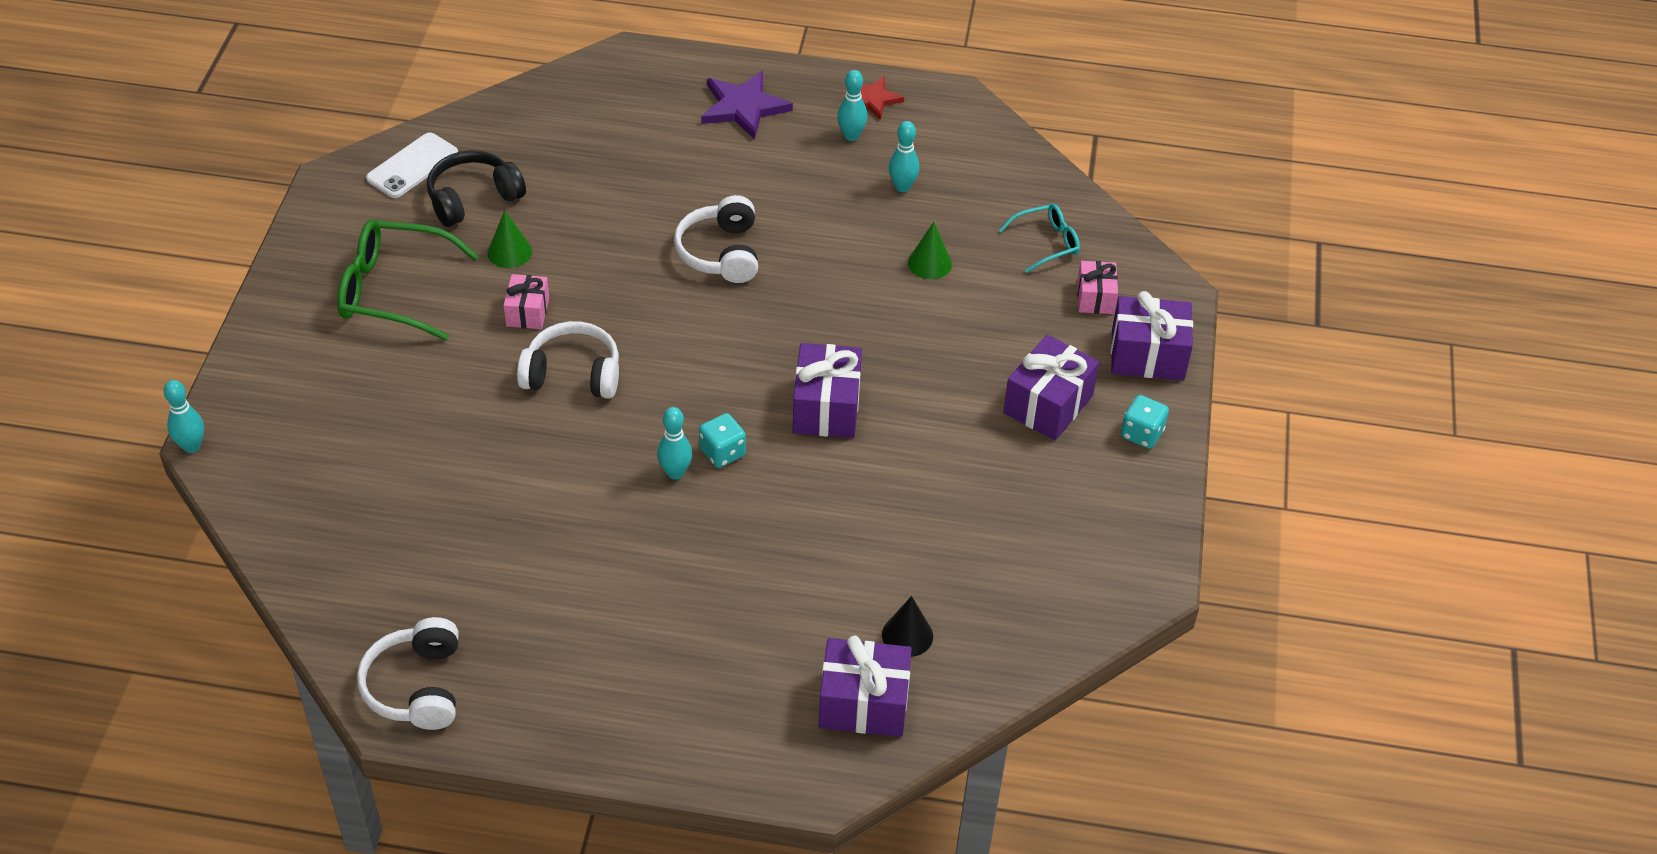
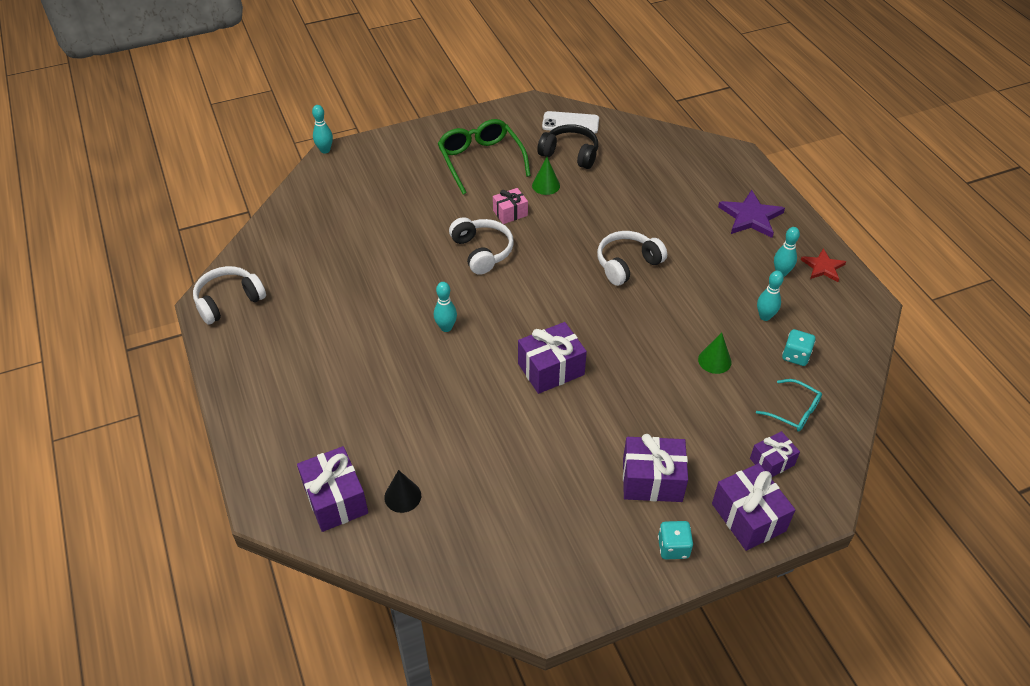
camera: 60 degrees right, 0 degrees up
turquoise dice [699,413,746,468] -> turquoise dice moved to [782,329,815,366]
pink gift [1077,261,1118,314] -> purple gift [750,431,800,477]

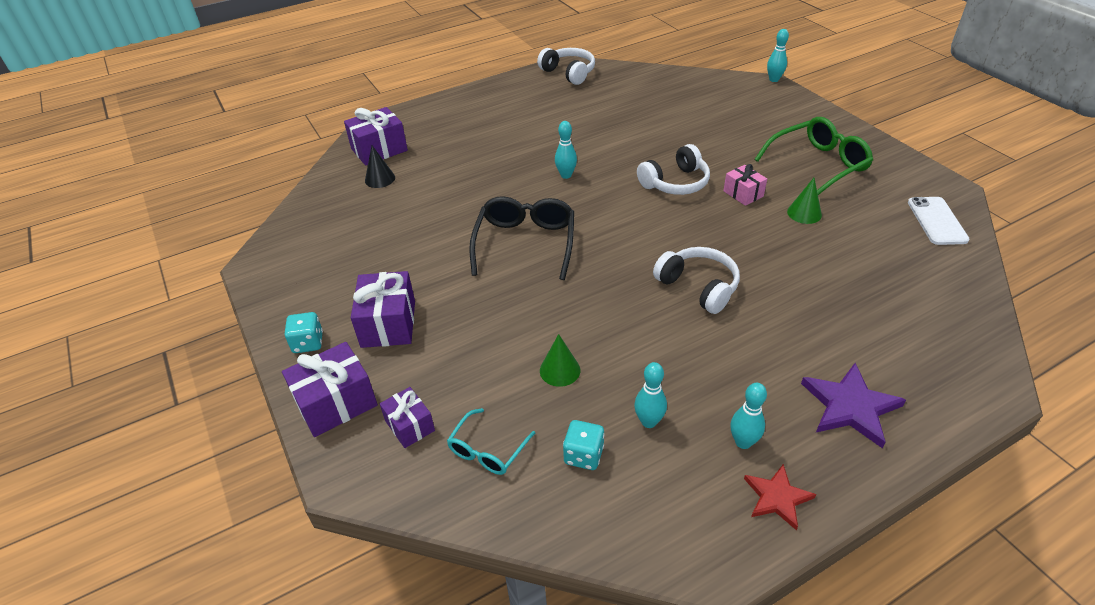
camera: 85 degrees right, 5 degrees down
purple gift [518,322,587,394] -> black glasses [469,196,574,280]
black headphones [537,124,598,169] -> none

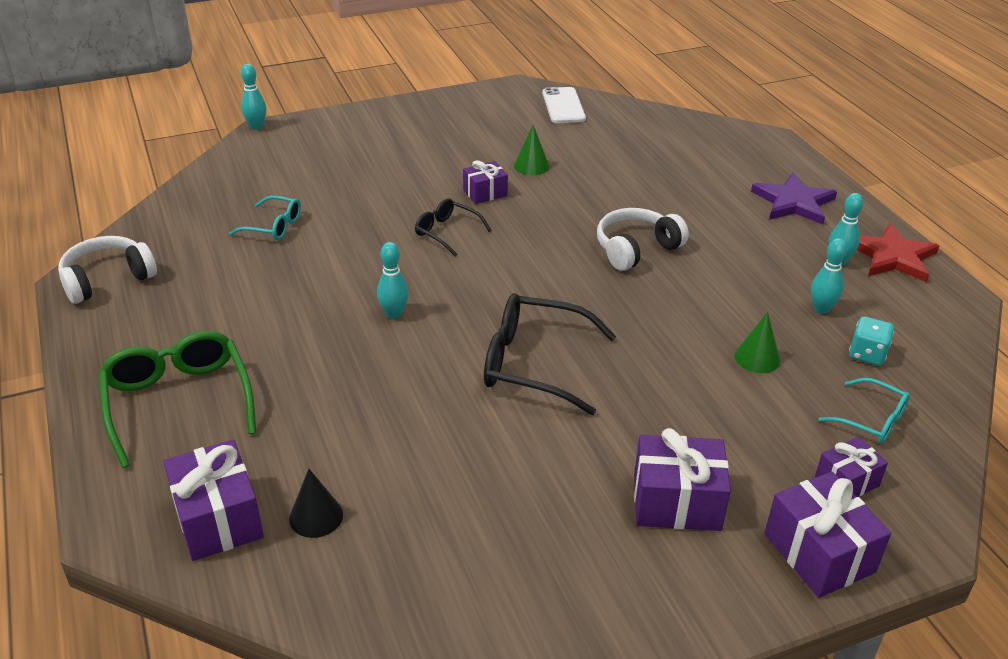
camera: 85 degrees left, 5 degrees down
turquoise dice [285,312,323,353] -> none
white headphones [637,144,710,195] -> black glasses [415,199,491,257]
pink gift [723,164,767,206] -> purple gift [463,160,508,204]
red star [744,464,816,530] -> red star [857,223,940,282], size x1.56
green glasses [754,117,873,195] -> green glasses moved to [99,331,256,468]
white phone [908,197,969,245] -> white phone turned 75 degrees clockwise [542,87,586,123]
none -> turquoise glasses [229,196,301,240]

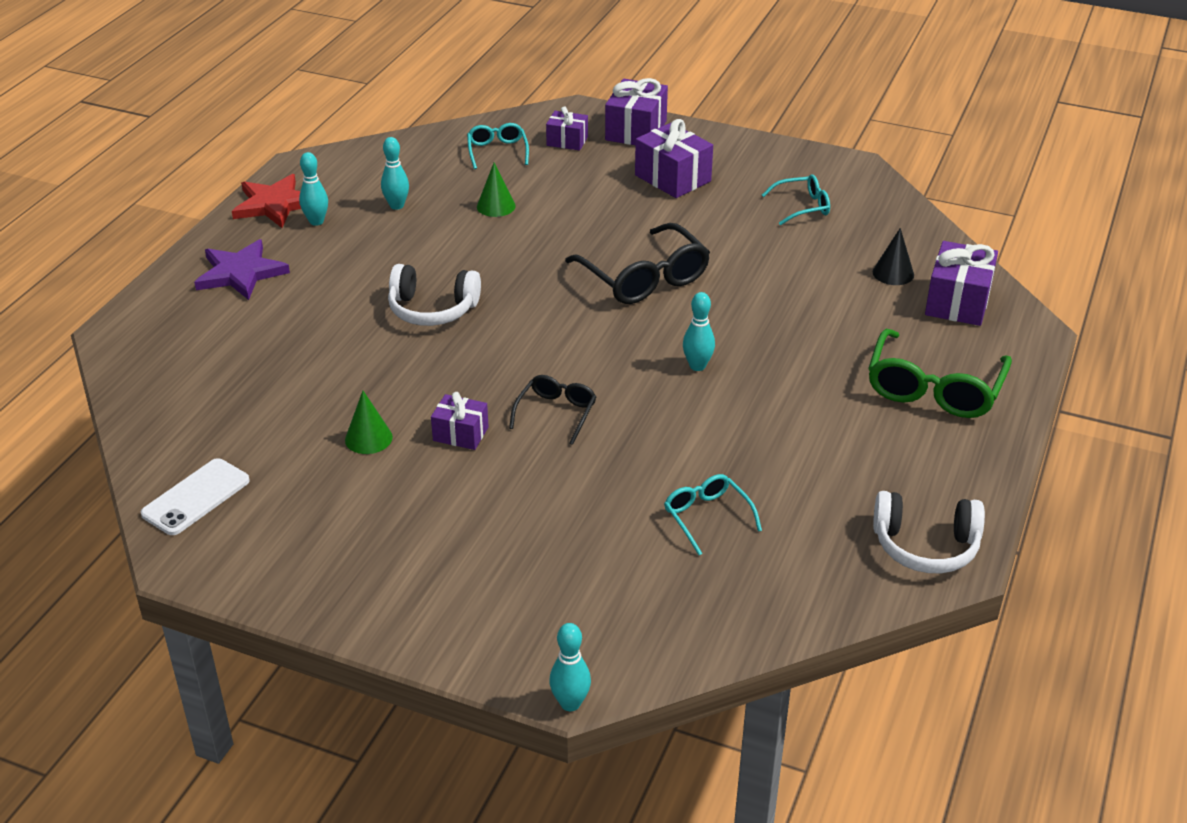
camera: 135 degrees left, 0 degrees up
black glasses [415,199,491,257] -> black glasses turned 150 degrees counterclockwise [509,375,596,445]
turquoise dice [849,316,894,366] -> none
none -> turquoise glasses [762,174,830,225]

